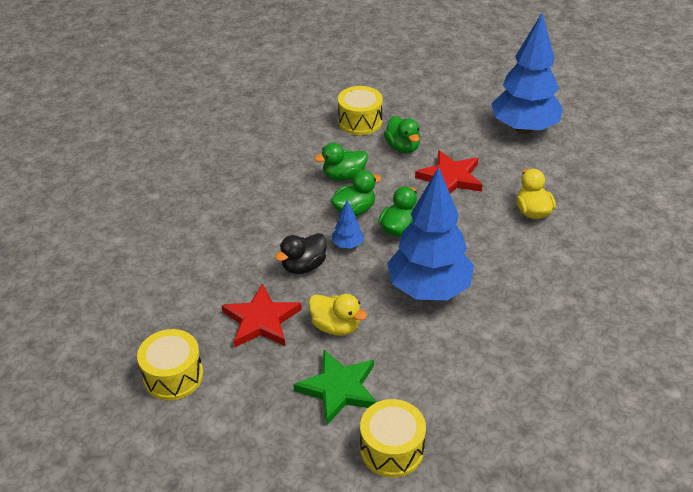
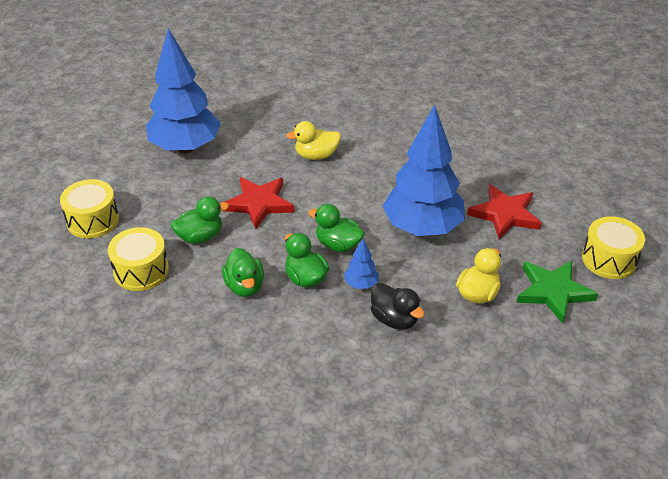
camera: 90 degrees left, 0 degrees up
yellow drum [137,329,203,400] -> yellow drum moved to [60,179,119,239]
red star [221,283,302,347] -> red star moved to [467,184,542,239]

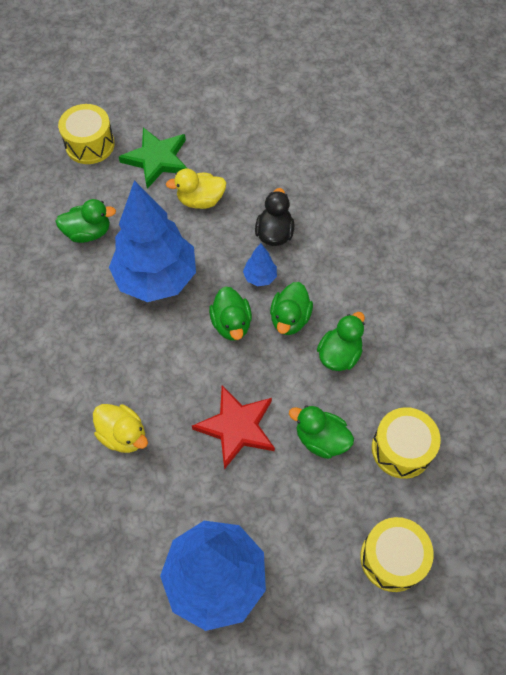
camera: 130 degrees left, 20 degrees up
red star [467,184,542,239] -> green duck [55,199,116,243]

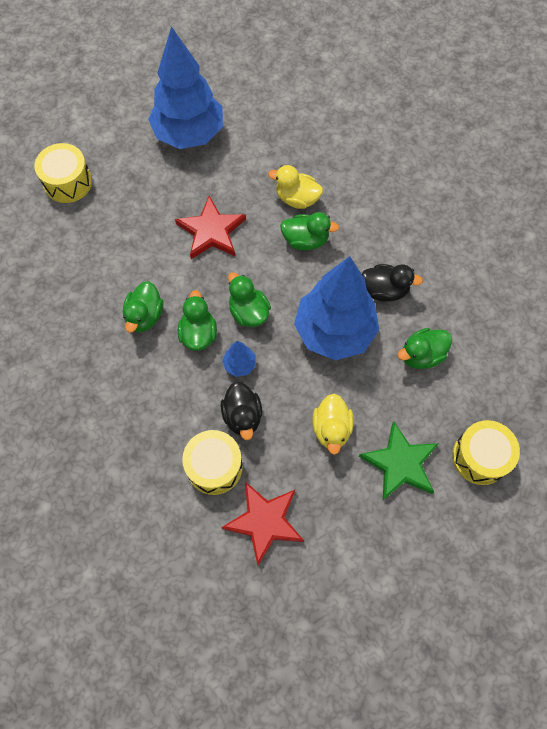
camera: 160 degrees right, 5 degrees up
yellow duck [166,169,226,209] -> yellow duck turned 120 degrees clockwise [312,394,354,455]
green duck [289,406,354,459] -> green duck moved to [280,212,339,250]
yellow drum [372,407,441,479] -> yellow drum moved to [182,430,243,495]
none -> red star [221,482,304,565]
none -> black duck [362,264,423,302]

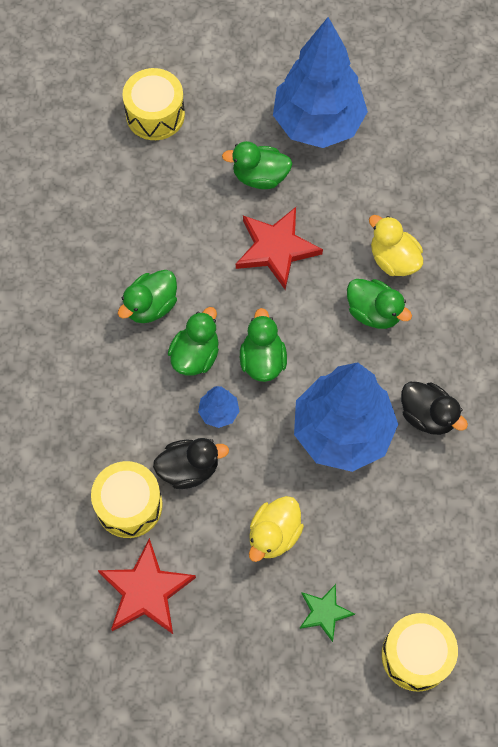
camera: 30 degrees right, 0 degrees up
black duck [221,381,262,440] -> black duck turned 120 degrees counterclockwise [153,438,229,489]
green star [359,421,439,500] -> green star [300,584,355,642], size x0.58
green duck [397,328,452,369] -> green duck moved to [222,141,292,189]

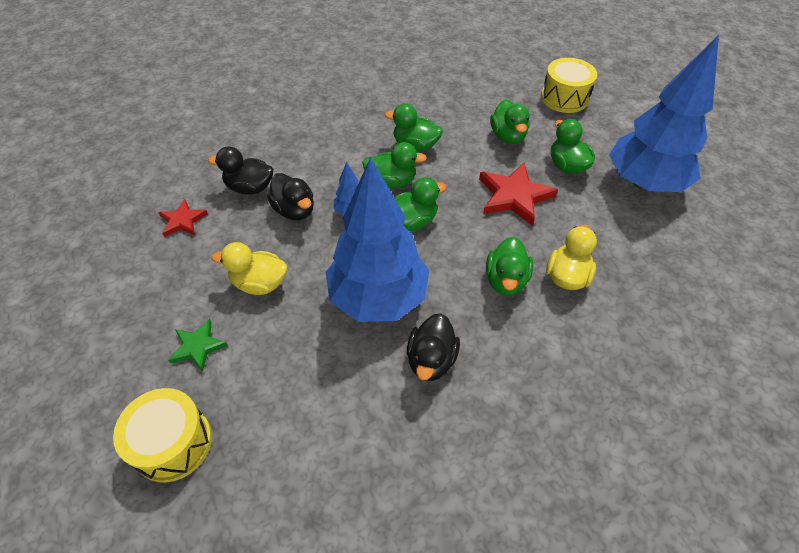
camera: 65 degrees right, 15 degrees down
yellow drum [91,461,163,538] -> black duck [208,146,273,195]
red star [98,538,196,634] -> red star [158,199,208,237], size x0.58
none -> green duck [490,99,530,144]

